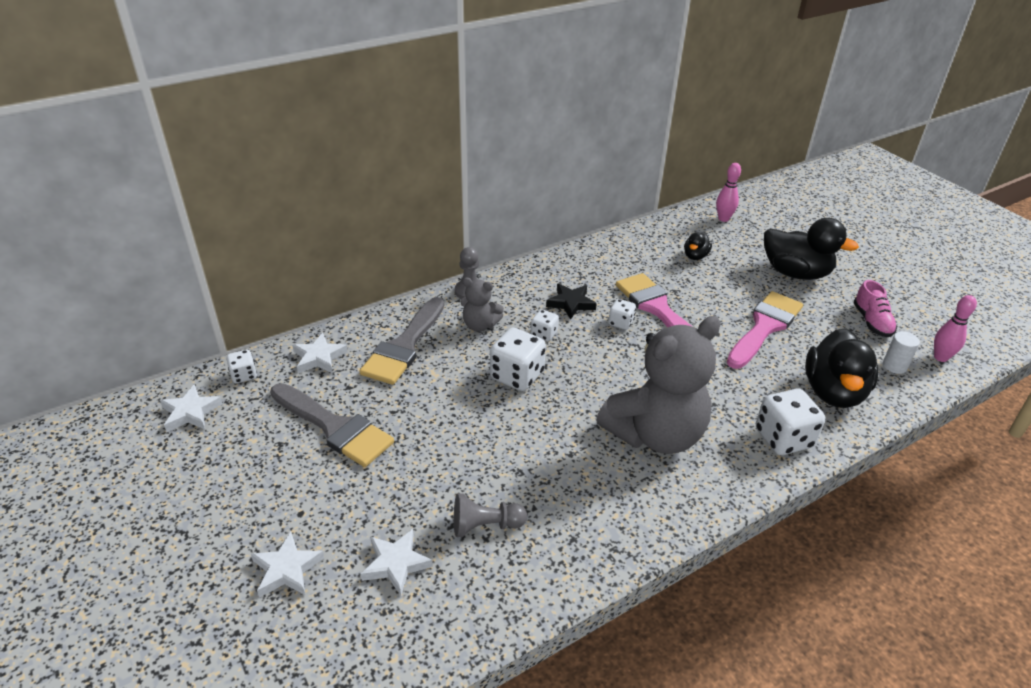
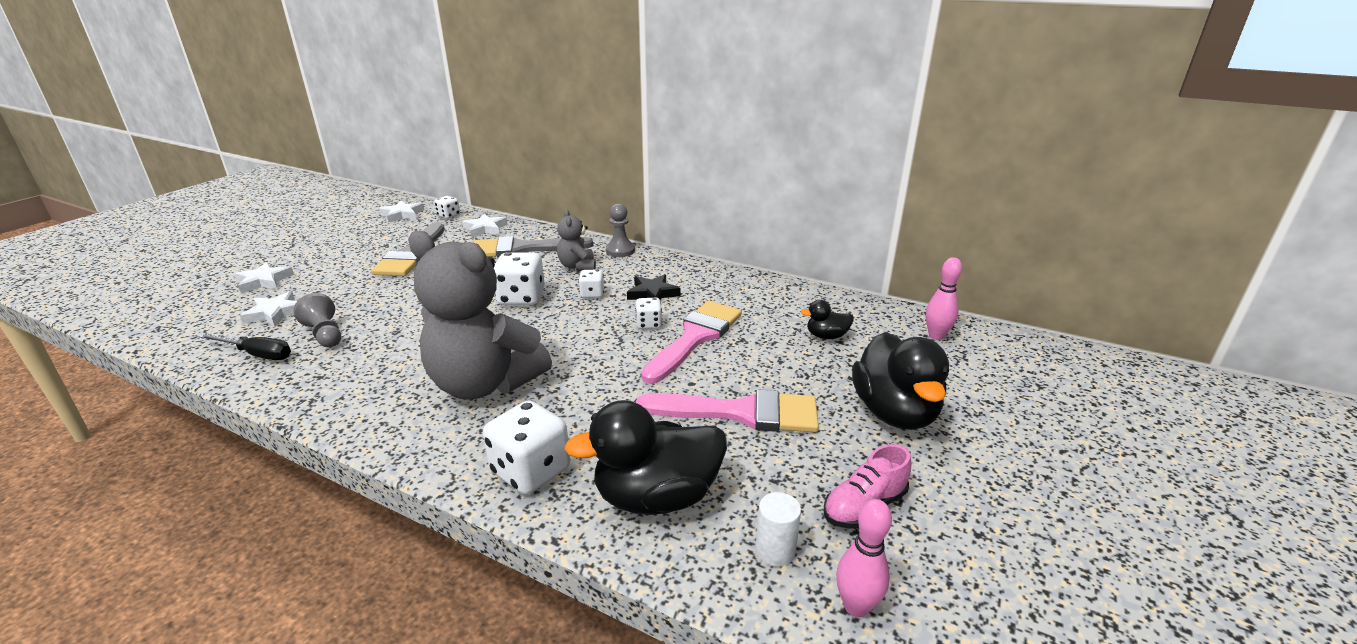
camera: 60 degrees right, 10 degrees down
none -> black screwdriver [198,333,291,360]

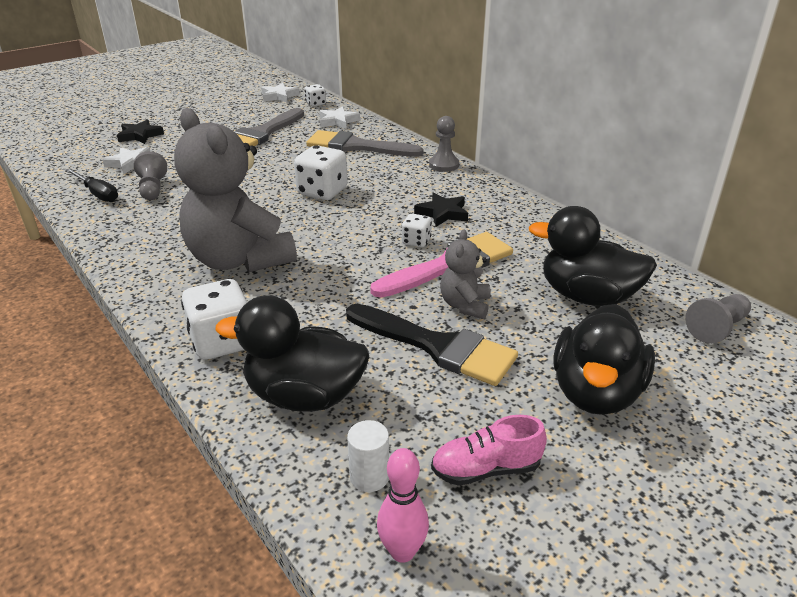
camera: 25 degrees right, 5 degrees up
white star [235,262,294,293] -> black star [117,119,164,144]
grey teddy bear [557,209,596,271] -> grey teddy bear moved to [440,229,491,319]
white dice [578,270,604,298] -> none
pink brush [636,389,819,432] -> black brush [346,304,518,386]
black duck [801,300,854,339] -> black duck [529,206,657,306], size x2.09
pink bowling pin [926,257,962,340] -> grey pawn [685,294,751,344]

